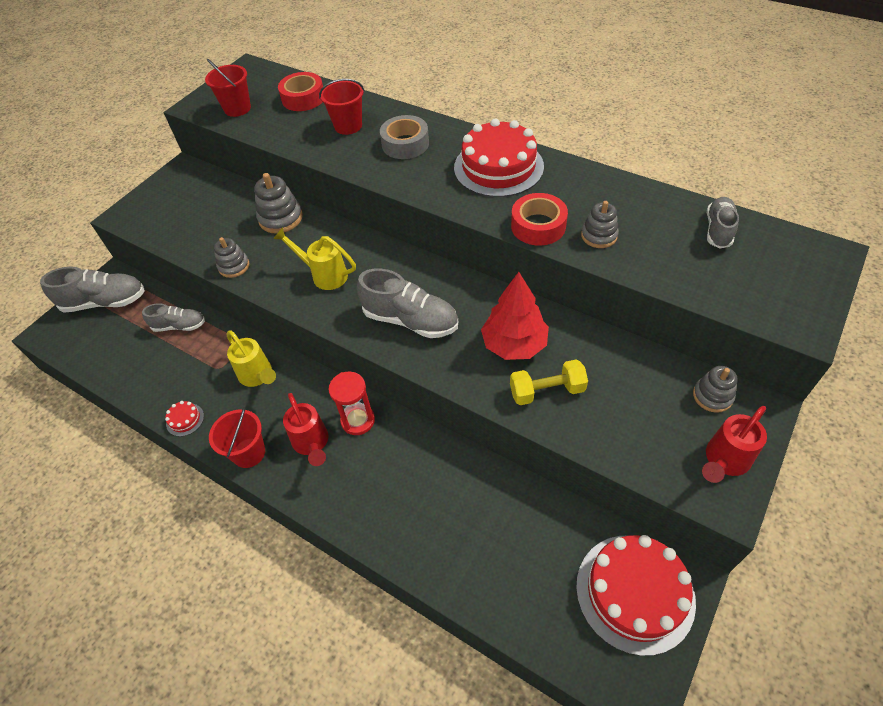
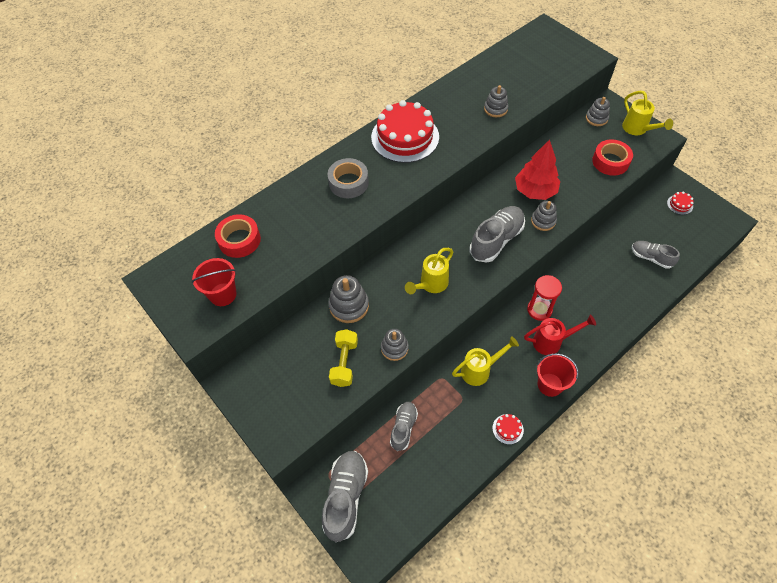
camera: 75 degrees left, 5 degrees up
red bucket [319,79,364,135] -> none
yellow dumbbell [510,360,588,405] -> yellow dumbbell moved to [329,329,358,387]
red tape [511,193,568,246] -> red tape moved to [592,139,633,176]
red cake [576,535,696,656] -> red cake [667,192,694,215], size x0.40
red watering can [702,406,767,483] -> yellow watering can [622,91,673,135]
grey shoe [707,197,739,248] -> grey shoe moved to [632,241,680,269]
none -> grey stacking toy [531,201,557,231]

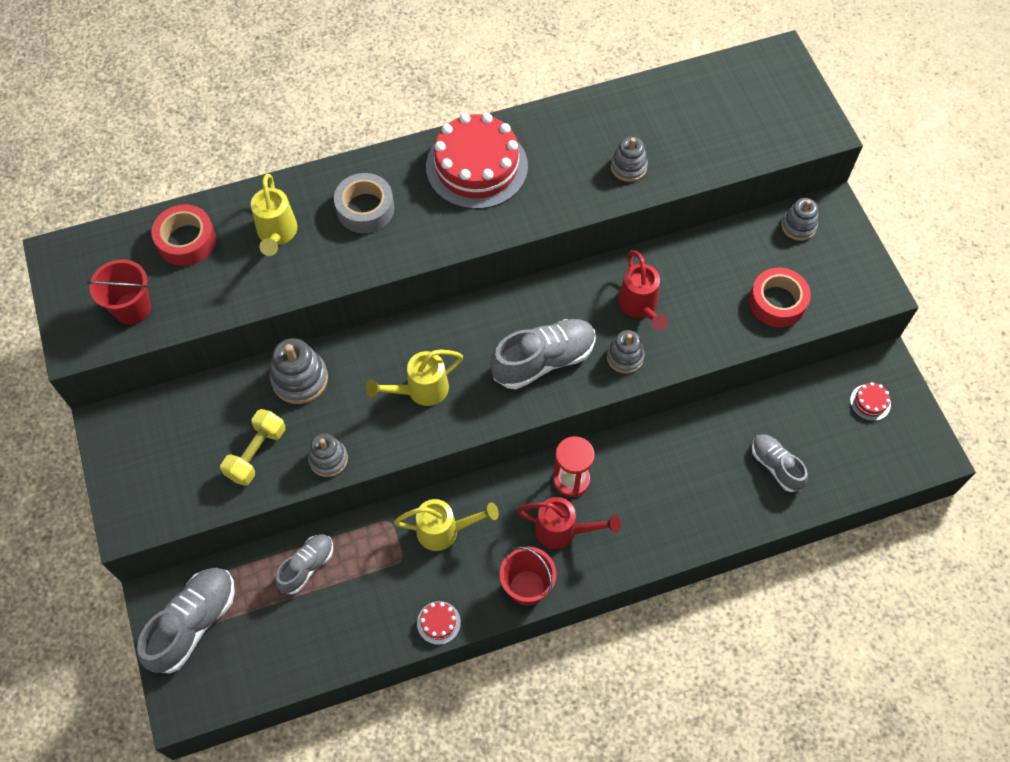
camera: 20 degrees right, 5 degrees up
red tree [515,140,560,200] -> red watering can [618,250,669,331]
yellow watering can [622,91,673,135] -> yellow watering can moved to [251,174,298,256]

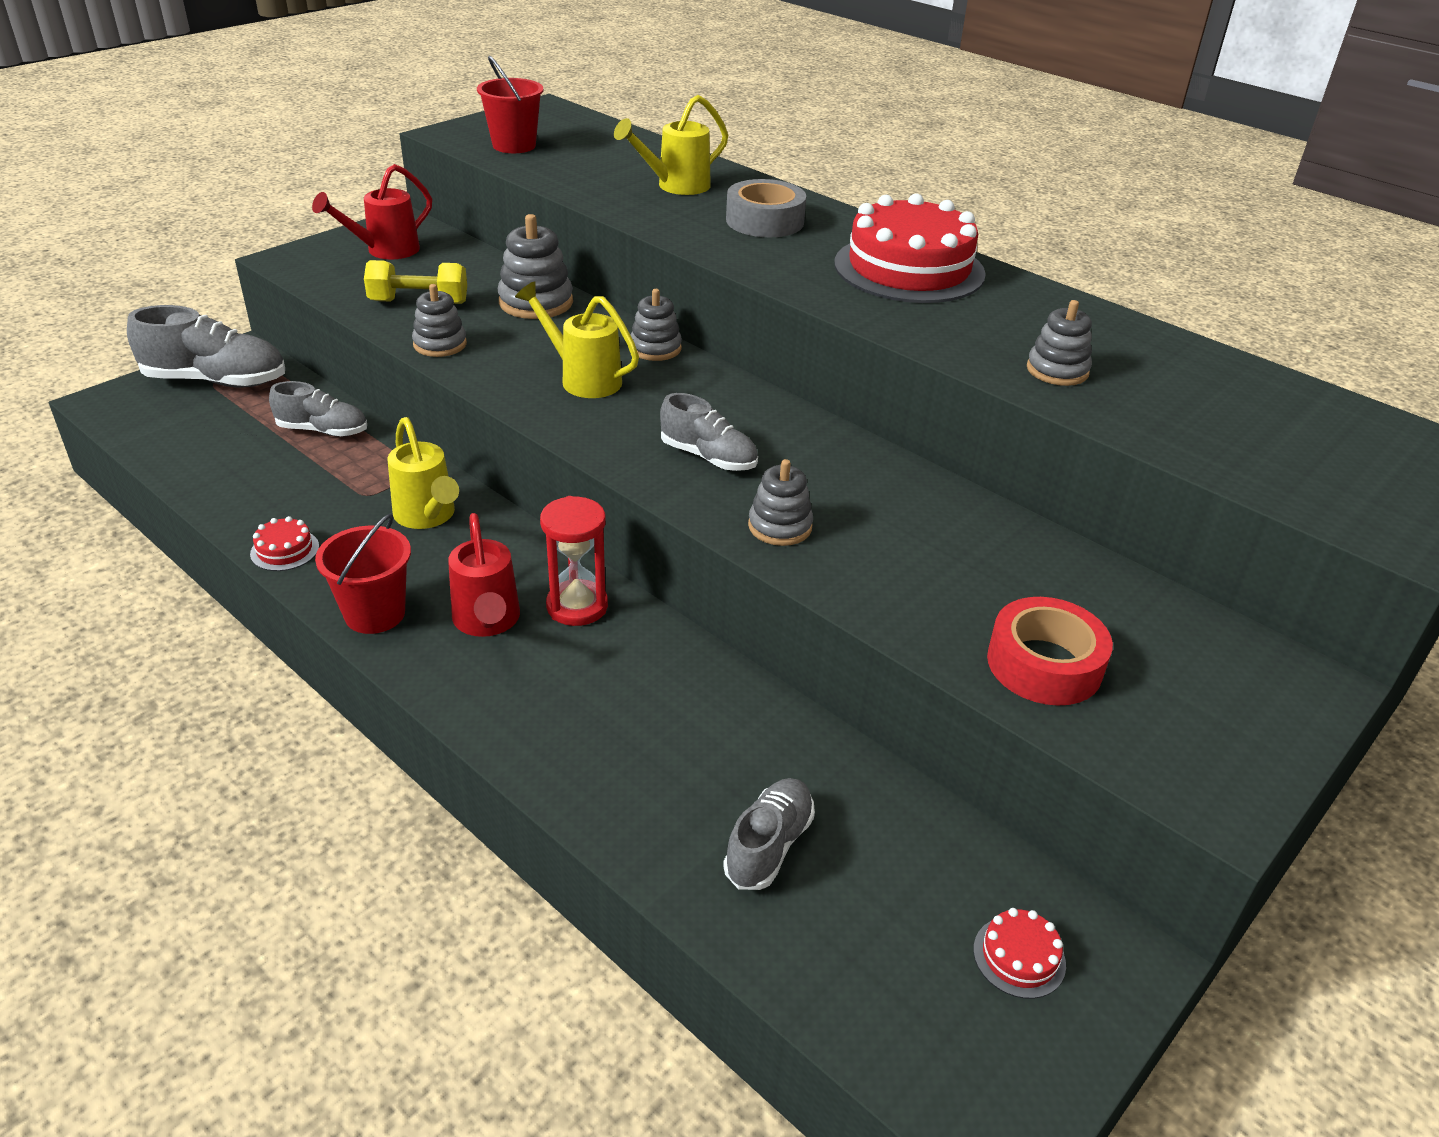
camera: 60 degrees right, 25 degrees down
red tape [151,205,216,266] -> none
grey shoe [490,319,596,389] -> grey shoe [660,393,758,471], size x0.62
red watering can [618,250,669,331] -> red watering can moved to [312,164,432,260]
grey stacking toy [781,198,818,241] -> grey stacking toy moved to [631,289,682,361]

